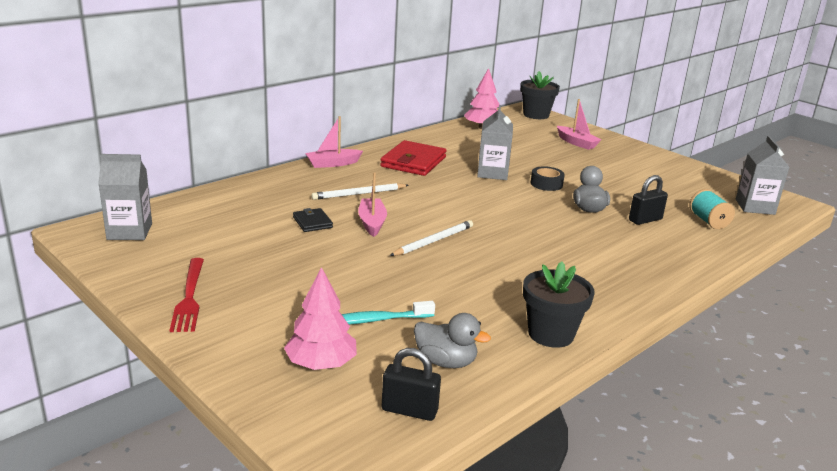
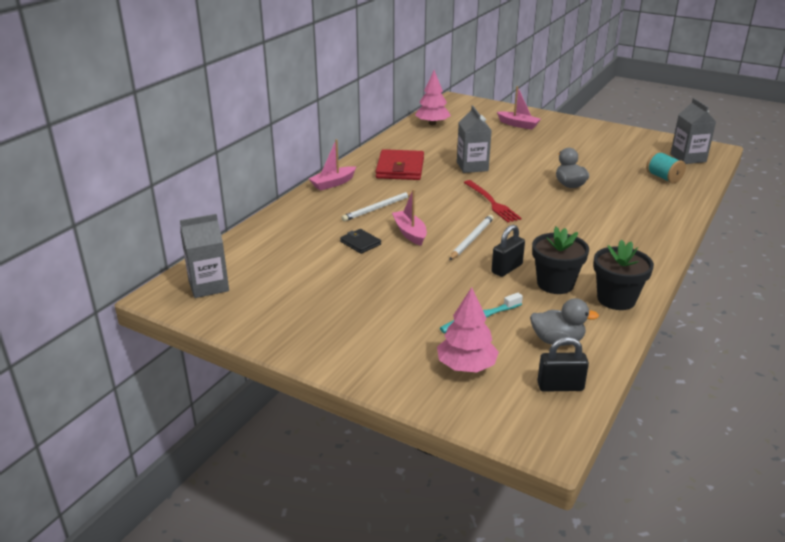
camera: 15 degrees left, 5 degrees up
red fork [170,258,204,332] -> red fork moved to [464,180,522,222]
black flower pot [520,71,560,119] -> black flower pot moved to [532,227,589,294]
black tape [531,166,565,191] -> none
black padlock [629,175,668,225] -> black padlock moved to [492,224,525,277]

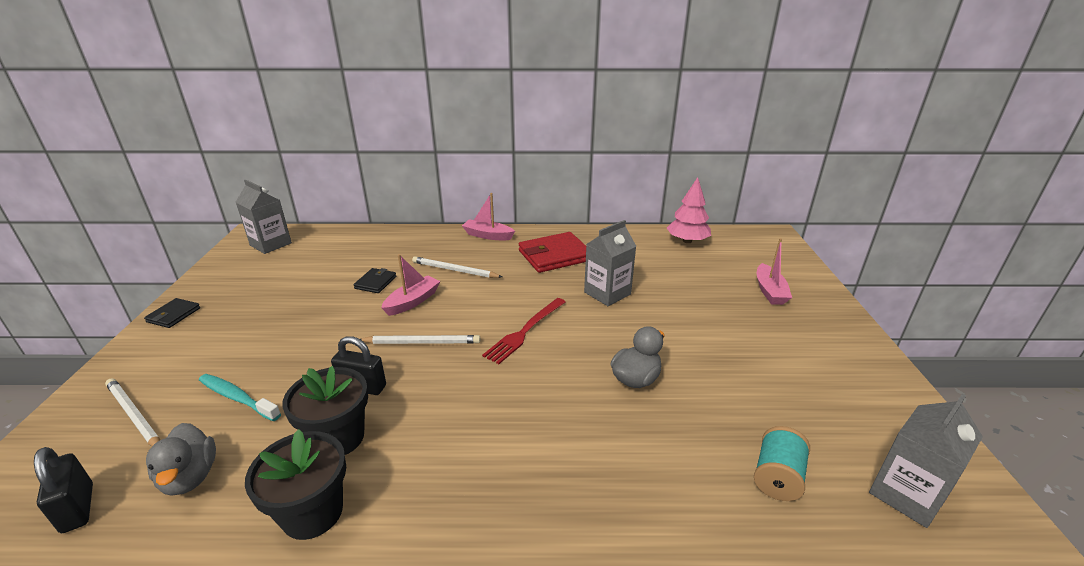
camera: 60 degrees right, 0 degrees up
pink tree [437,287,499,372] -> white pencil [105,378,160,446]
none -> black wallet [144,298,200,328]

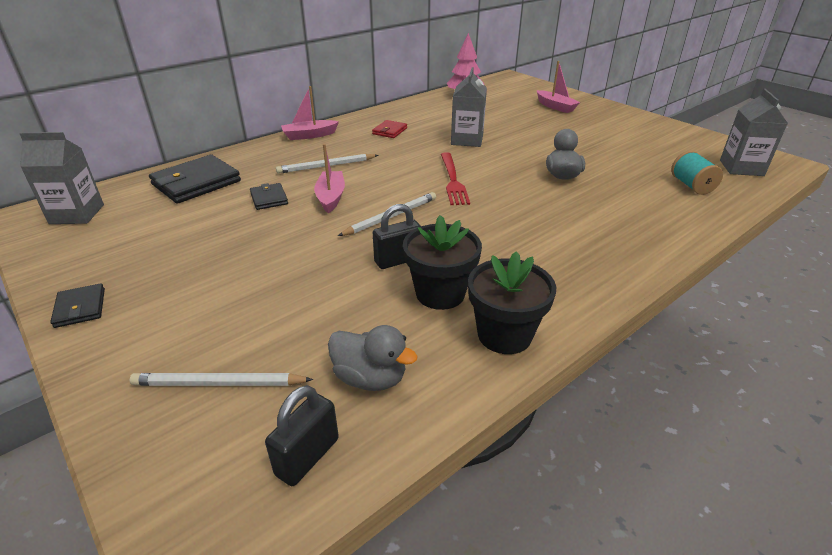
camera: 40 degrees left, 5 degrees up
black padlock [34,447,93,533] -> black padlock turned 75 degrees counterclockwise [265,385,339,486]
turquoise toothbrush [199,374,281,421] -> none
red wallet [519,232,586,273] -> red wallet [372,120,407,138], size x0.52
none -> black wallet [149,155,241,204]

